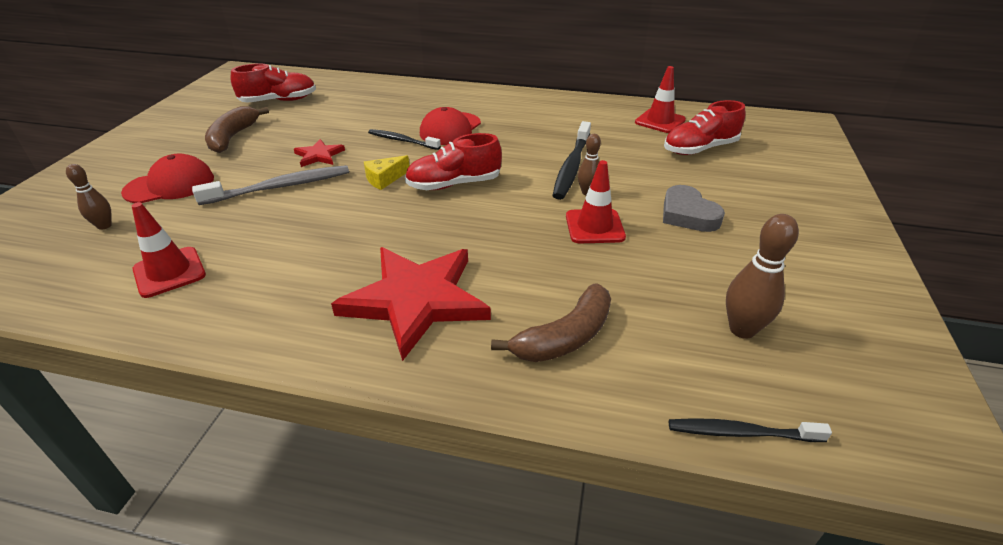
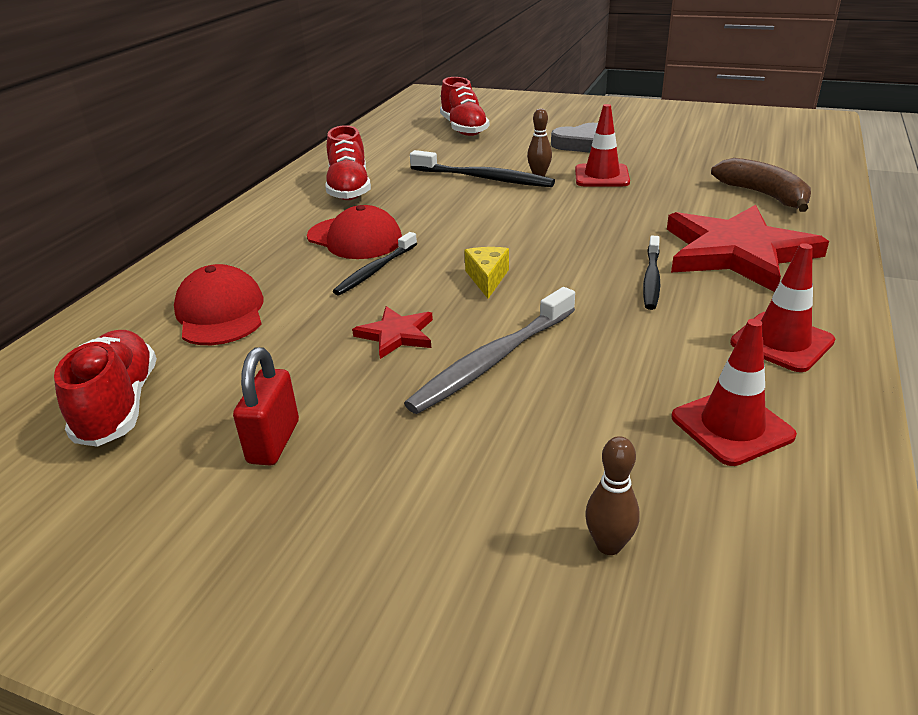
camera: 80 degrees left, 5 degrees down
red cap [121,154,214,203] -> red cap moved to [174,264,264,345]
grey toothbrush [192,165,349,205] -> grey toothbrush turned 120 degrees counterclockwise [404,287,575,414]
brown banana [205,106,269,153] -> red padlock [233,347,299,466]
yellow cheese [364,155,409,190] -> yellow cheese turned 150 degrees counterclockwise [464,247,509,299]
red shoe [405,133,502,190] -> red shoe moved to [325,125,371,200]
red traffic cone [635,66,686,133] -> red traffic cone moved to [730,243,835,372]
black toothbrush [669,418,832,442] -> black toothbrush moved to [643,236,660,310]
brown bowling pin [726,214,799,339] -> none

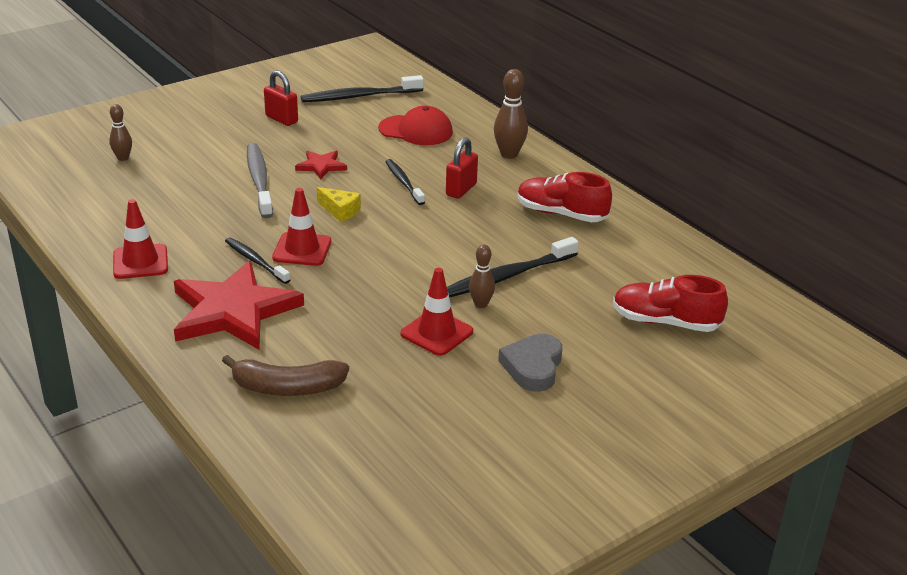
camera: 120 degrees right, 0 degrees up
red shoe [54,330,157,447] -> black toothbrush [301,75,424,102]
red cap [307,205,402,259] -> red padlock [446,137,478,199]
red traffic cone [671,319,797,466] -> red traffic cone moved to [272,188,331,266]
none -> brown bowling pin [494,69,528,159]

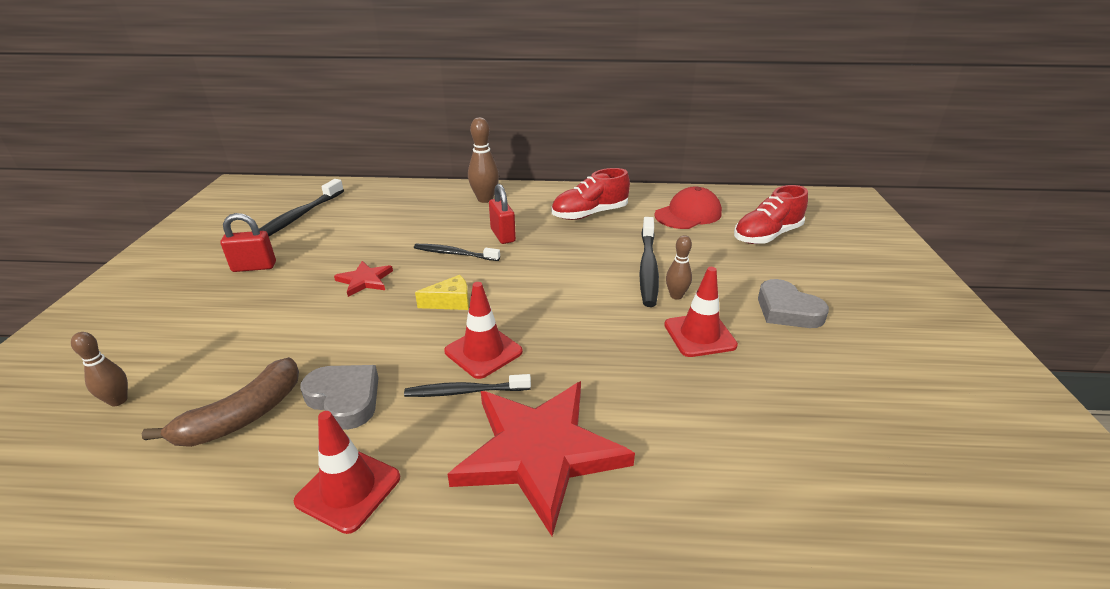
camera: 50 degrees left, 0 degrees up
brown banana [222,355,349,396] -> brown banana moved to [142,357,299,447]
grey toothbrush [247,143,273,218] -> none
red cap [378,106,453,145] -> red cap moved to [654,187,722,229]
none -> grey heart [300,365,379,430]

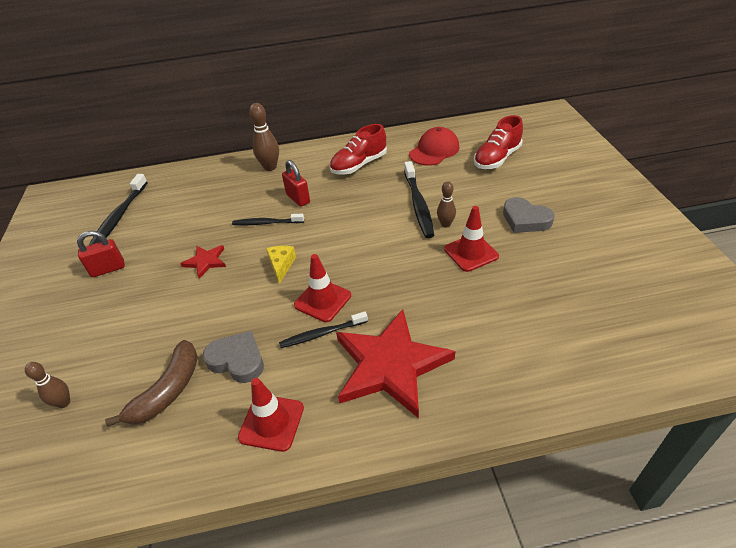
camera: 10 degrees left, 10 degrees up
yellow cheese [415,275,469,310] -> yellow cheese turned 60 degrees counterclockwise [266,246,296,284]

